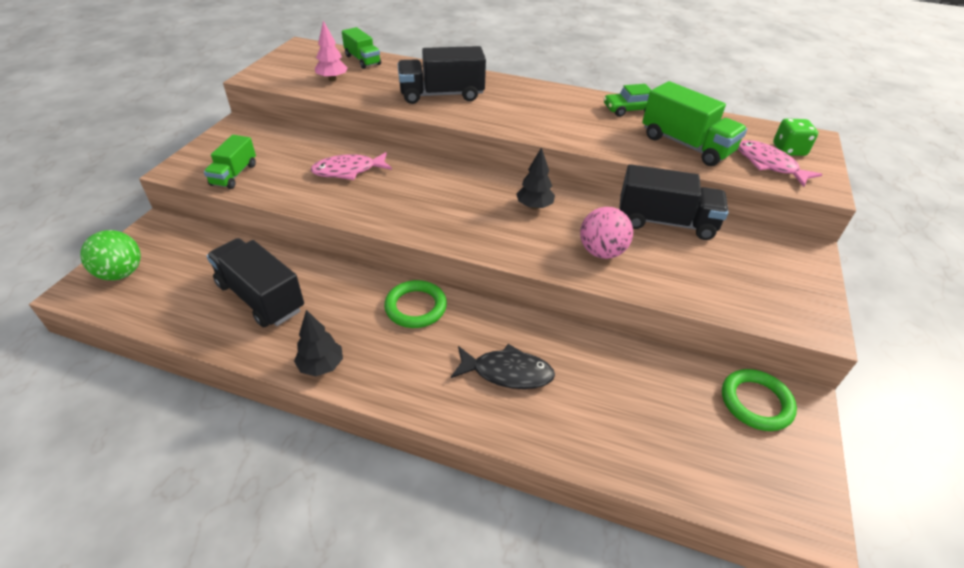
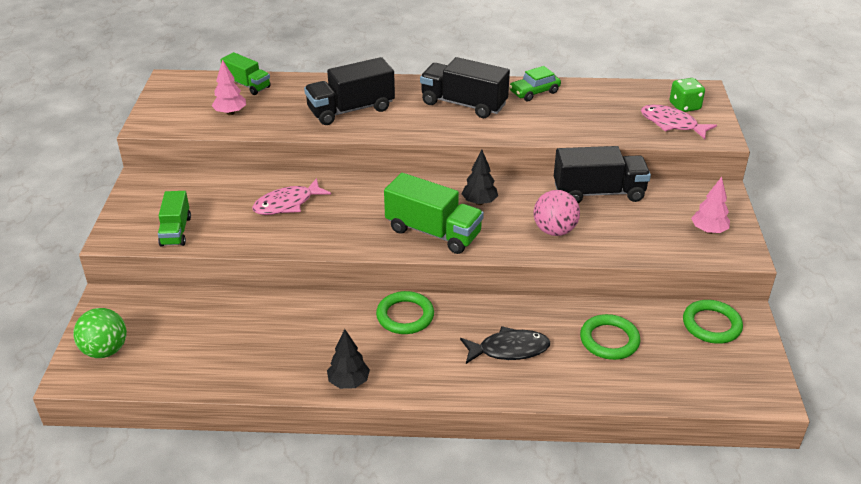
camera: 15 degrees left, 5 degrees down
black truck [206,238,304,327] -> black truck moved to [420,57,510,118]
green truck [642,81,747,166] -> green truck moved to [384,173,484,254]
none -> green ring [580,314,640,360]
none -> pink tree [691,177,730,234]

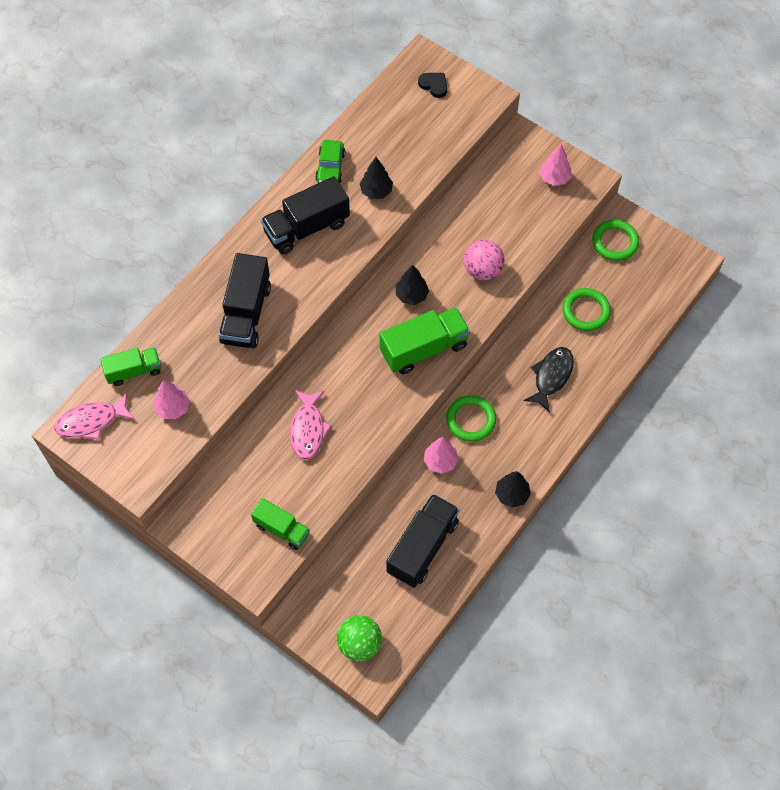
camera: 55 degrees left, 25 degrees up
black truck [554,146,651,203] -> black truck moved to [386,494,459,588]
pink fish [641,105,717,139] -> pink fish moved to [54,393,135,440]
green dice [670,78,705,112] -> black heart [418,73,447,98]
none -> black tree [360,157,393,199]
none -> pink tree [424,437,459,474]

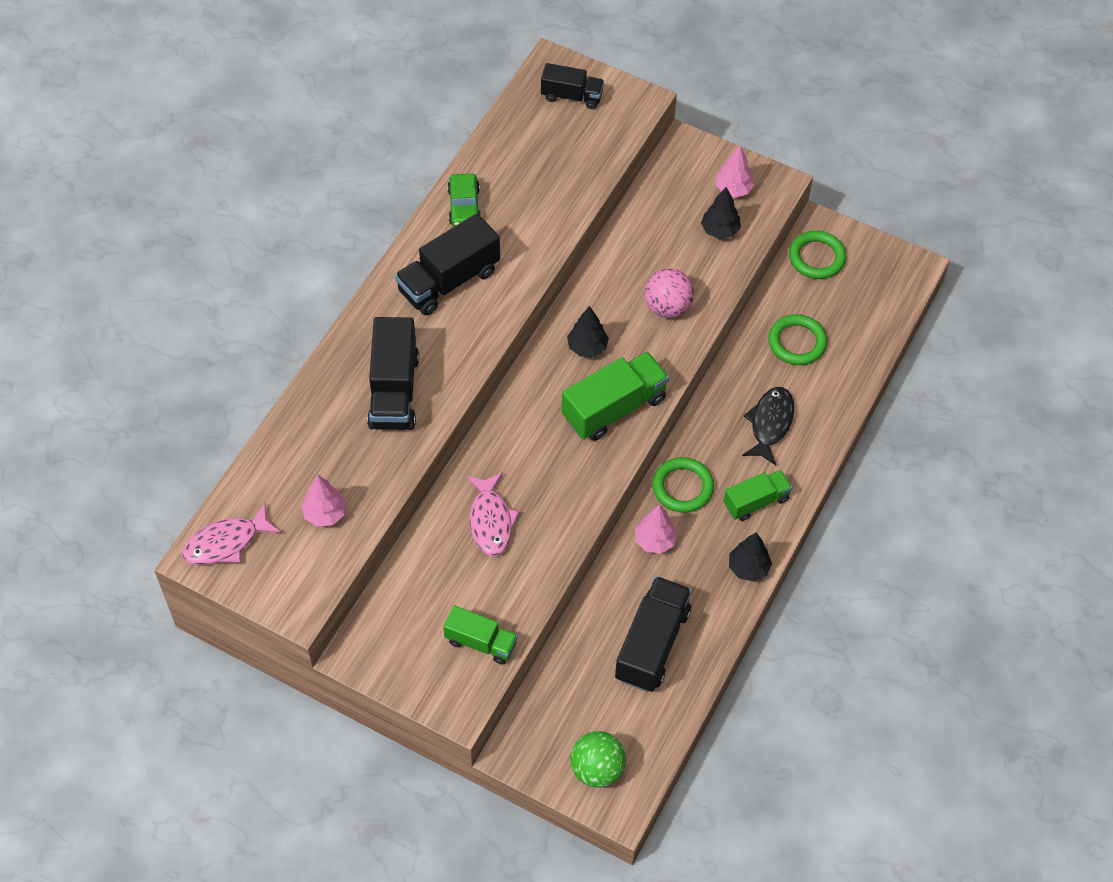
camera: 10 degrees left, 5 degrees down
green truck [100,348,161,386] -> green truck moved to [724,470,792,521]
black tree [360,157,393,199] -> black tree moved to [701,187,741,239]
black heart [418,73,447,98] -> black truck [541,63,604,109]

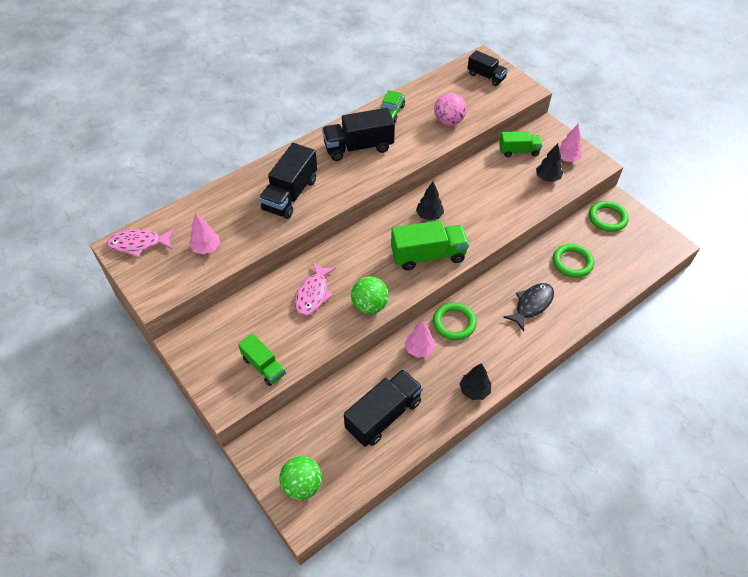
camera: 25 degrees right, 5 degrees down
pink ball [644,268,694,318] -> pink ball moved to [434,93,467,126]
green truck [724,470,792,521] -> green truck moved to [499,131,542,157]
none -> green ball [351,276,389,314]

